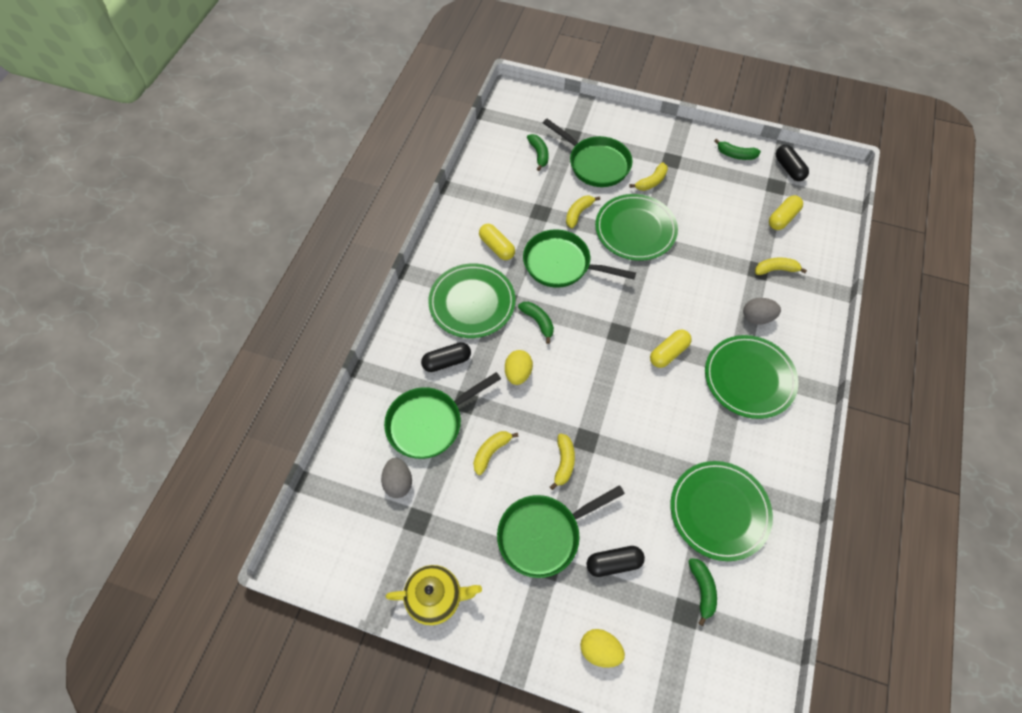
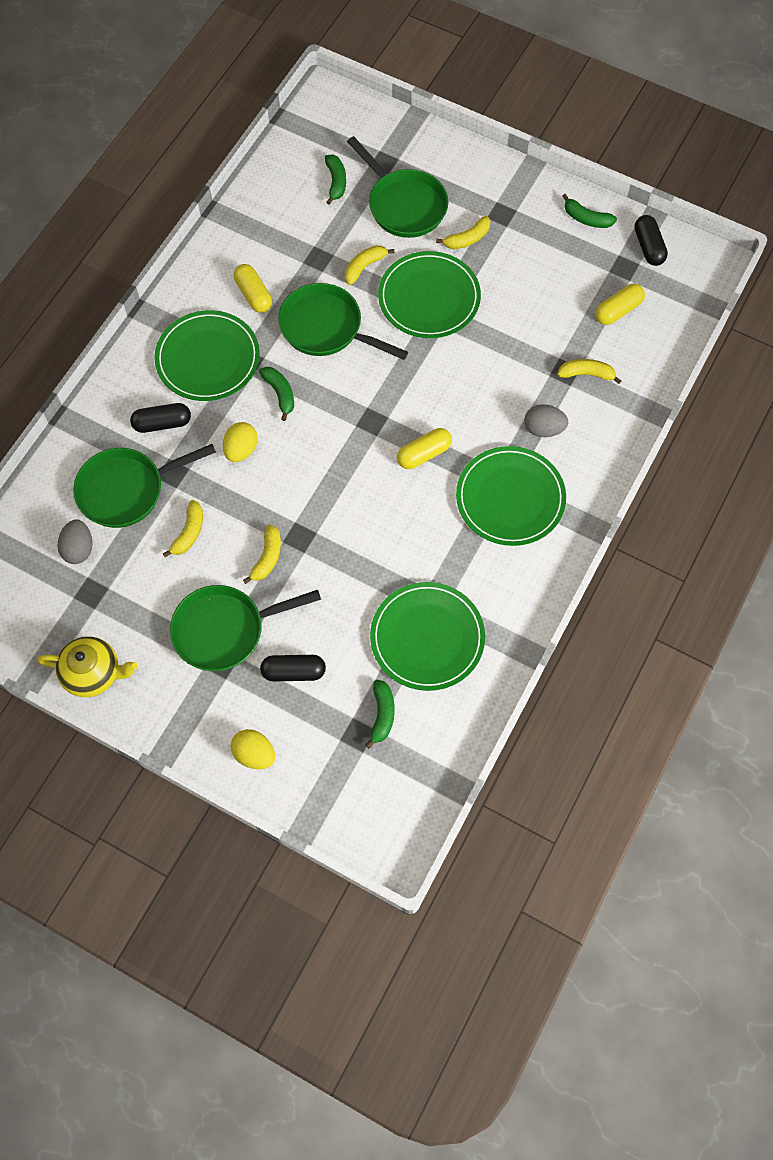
camera: 10 degrees right, 5 degrees up
yellow banana [473,431,518,475] -> yellow banana turned 150 degrees clockwise [162,500,203,557]

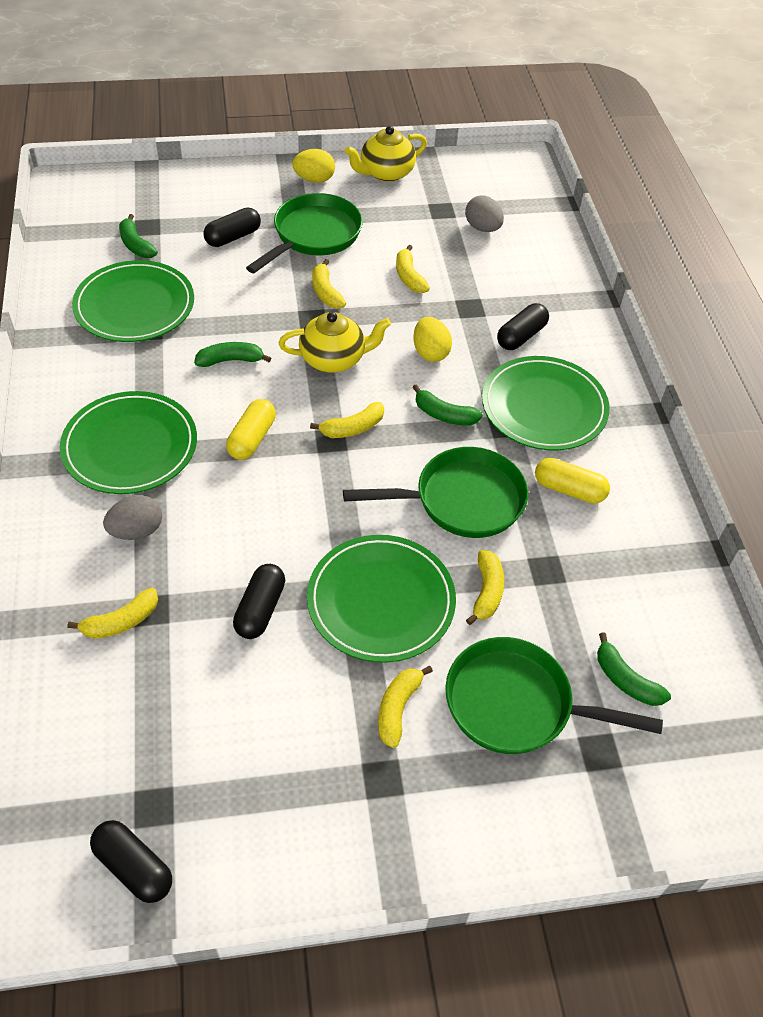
camera: 140 degrees right, 15 degrees down
green pan [73,444,216,528] -> none
yellow egg [231,729,275,769] -> yellow egg moved to [292,149,335,183]
green banana [562,194,617,228] -> green banana moved to [194,342,271,367]
yellow capsule [595,284,645,325] -> none
none -> black capsule [233,564,285,639]
none -> yellow teapot [279,312,391,373]
none -> yellow banana [310,402,384,438]

